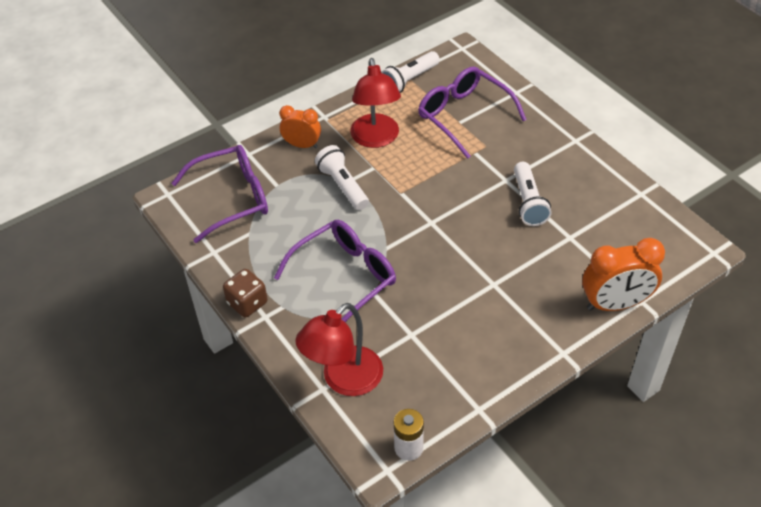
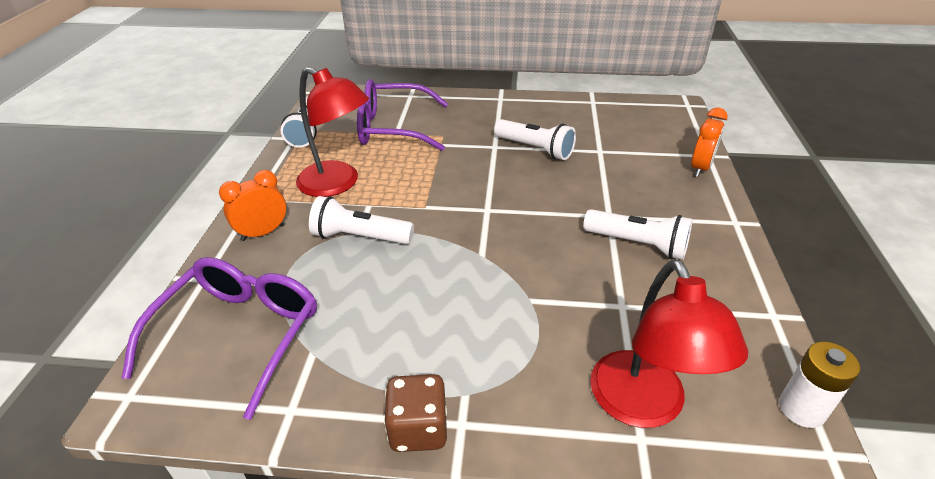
camera: 50 degrees left, 10 degrees down
purple glasses [274,220,396,322] -> none
orange clock [582,238,665,311] -> orange clock [691,108,728,177], size x0.63
none -> white flashlight [583,209,693,260]

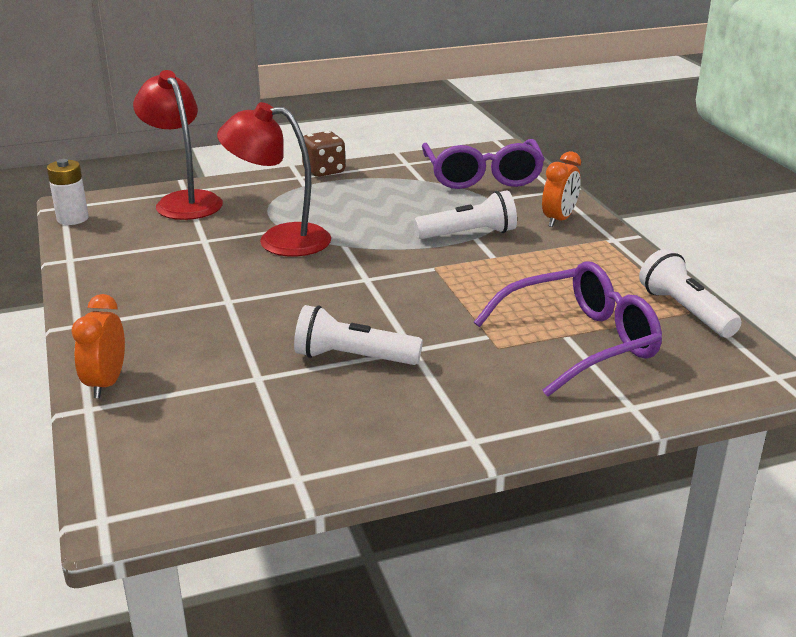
camera: 155 degrees right, 10 degrees down
red lamp [296,67,369,197] -> red lamp moved to [217,102,331,256]
white flashlight [583,209,693,260] -> none

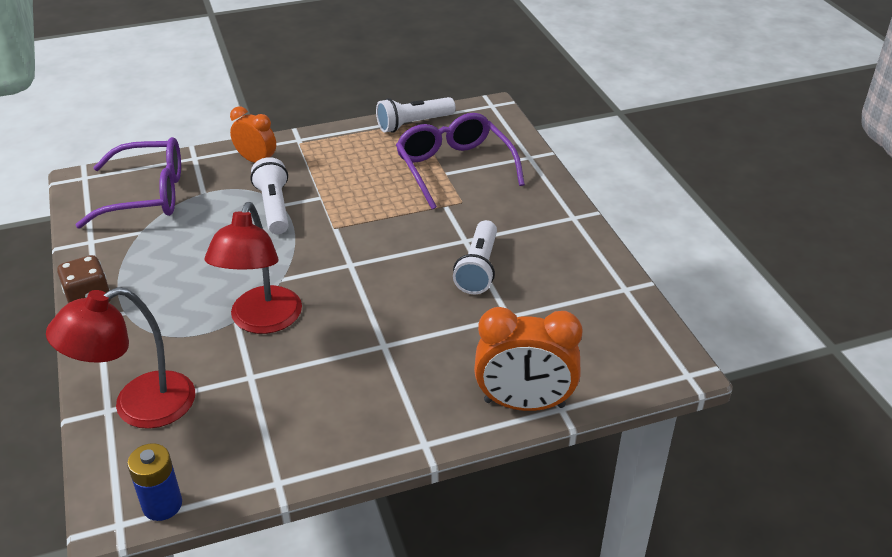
camera: 90 degrees left, 10 degrees up
white battery [47,159,89,225] -> blue battery [127,443,182,521]
orange clock [72,294,125,398] -> orange clock [474,307,583,411], size x1.59

